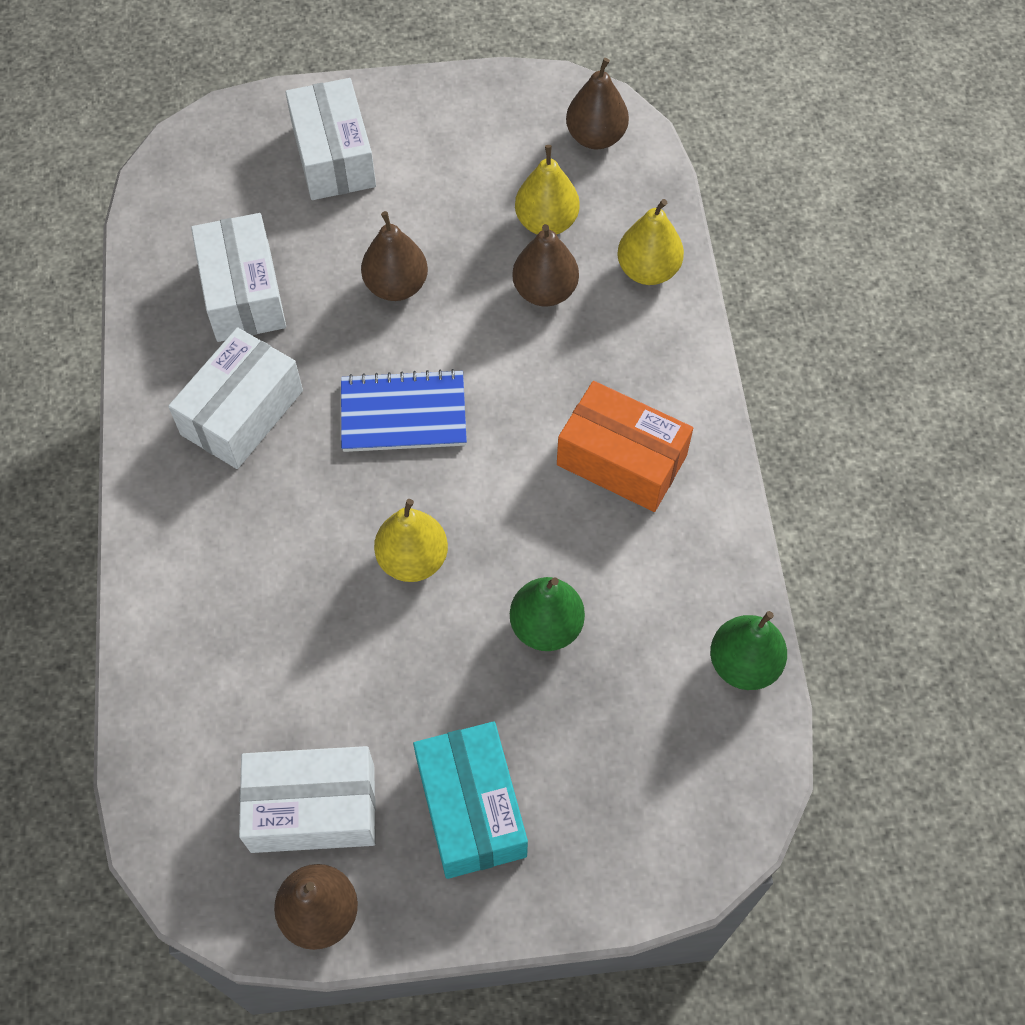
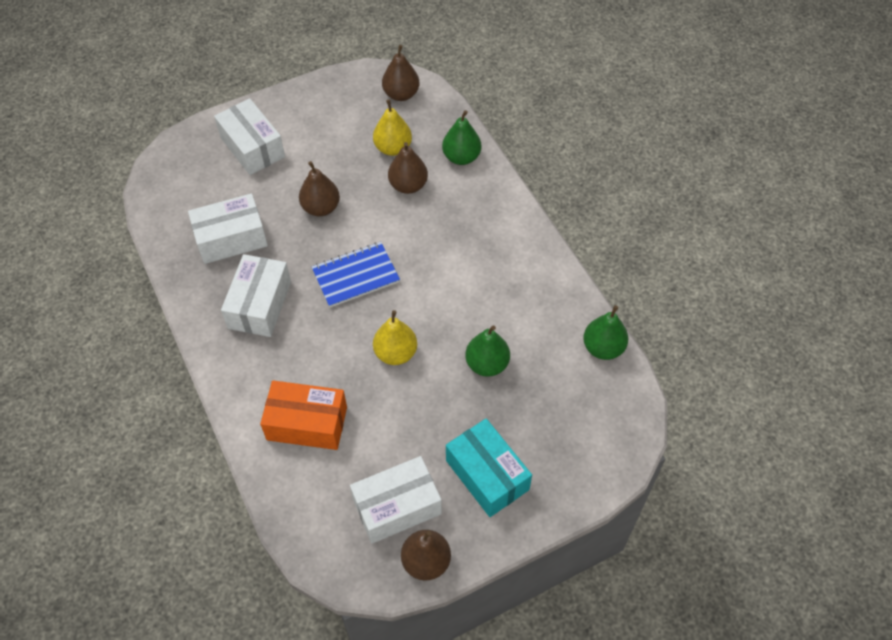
camera: 20 degrees left, 5 degrees down
white box [191,213,286,342] -> white box turned 75 degrees counterclockwise [188,193,268,264]
orange box [557,381,693,512] -> orange box moved to [260,380,347,450]
yellow pear [617,199,684,285] -> green pear [442,110,481,165]

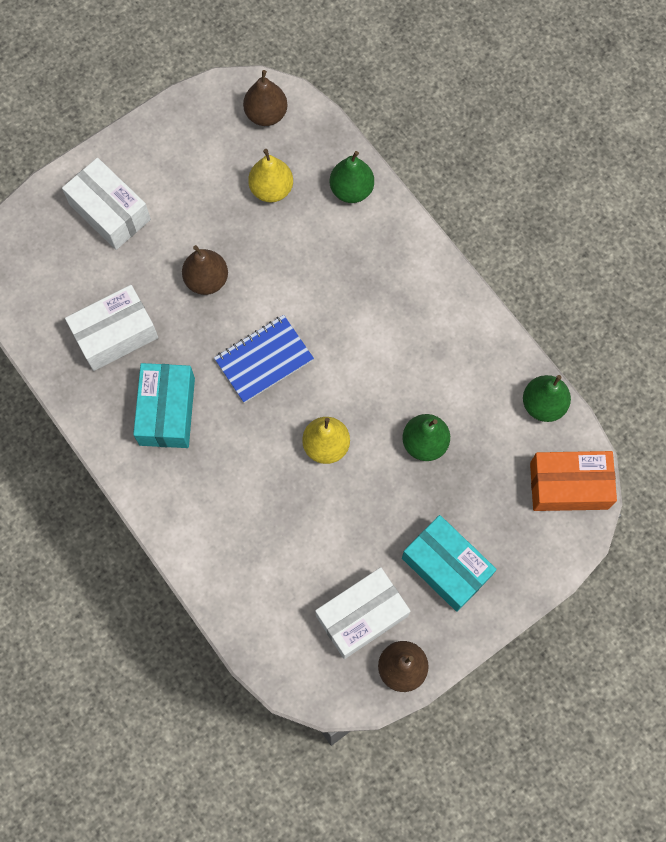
camera: 10 degrees left, 15 degrees up
white box [221,254,291,337] -> turquoise box [133,363,195,448]
orange box [260,380,347,450] -> orange box moved to [530,451,617,511]
brown pear [388,142,428,194] -> none

